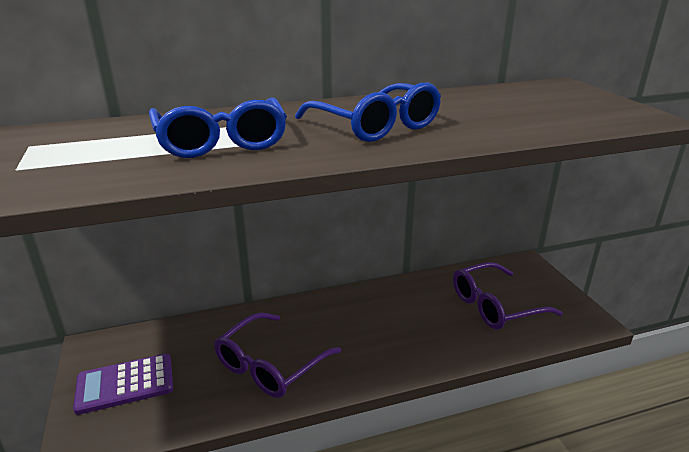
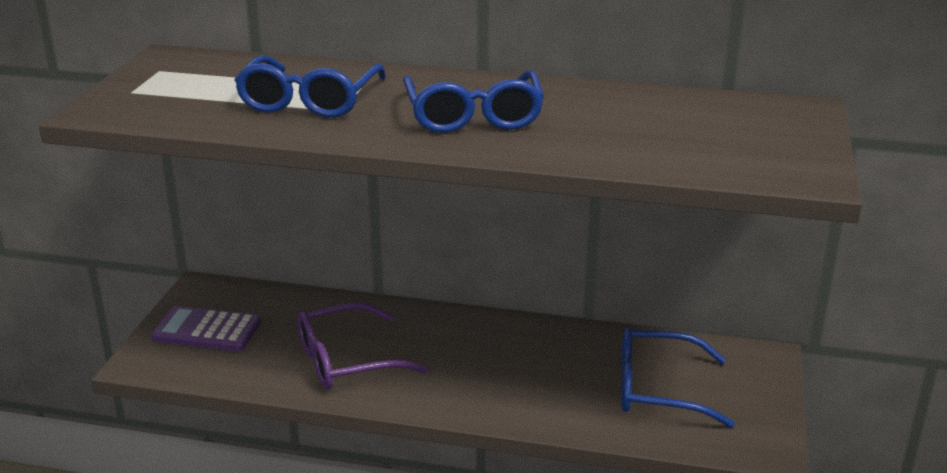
camera: 30 degrees right, 0 degrees up
purple glasses [453,262,563,330] -> blue glasses [621,327,735,428]

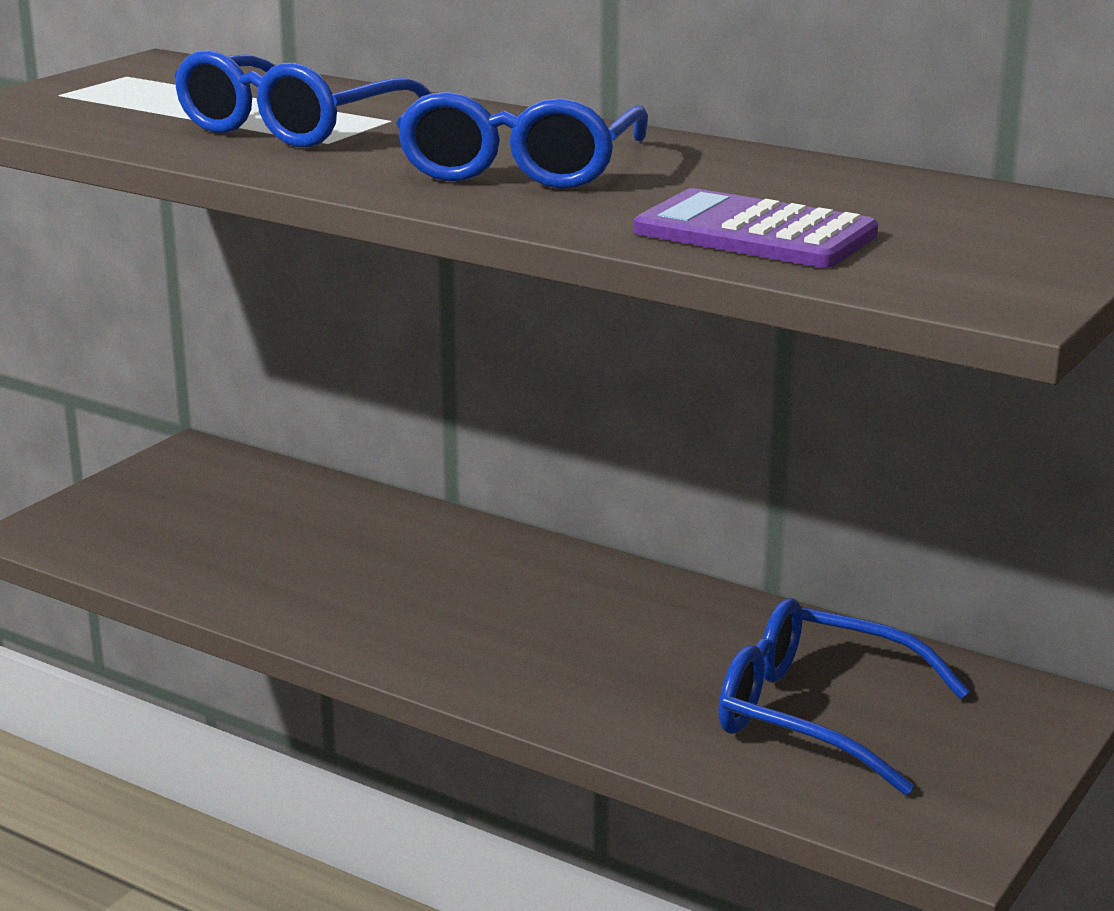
camera: 20 degrees right, 5 degrees down
purple calculator [151,306,261,351] -> purple calculator moved to [634,188,878,268]
purple glasses [297,302,428,389] -> none

